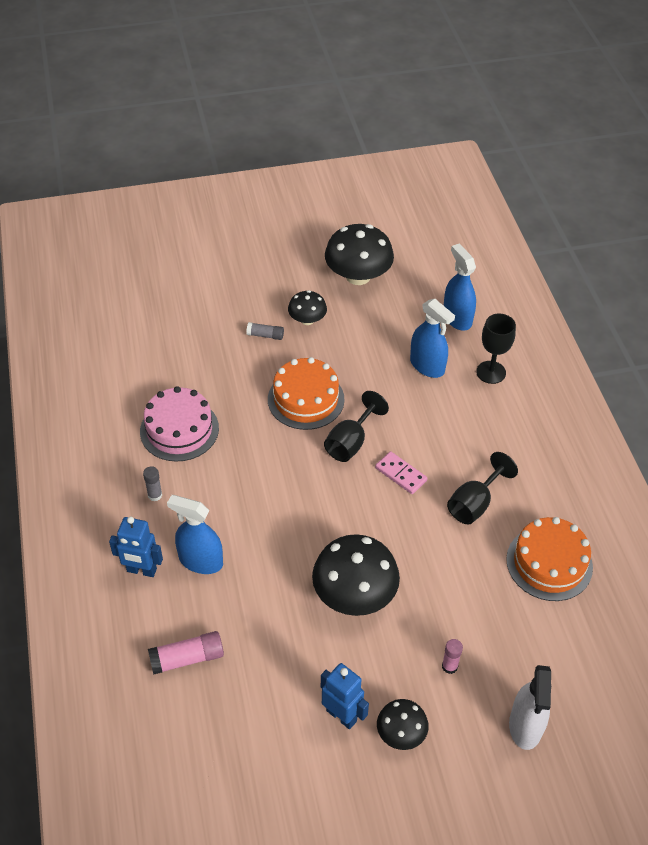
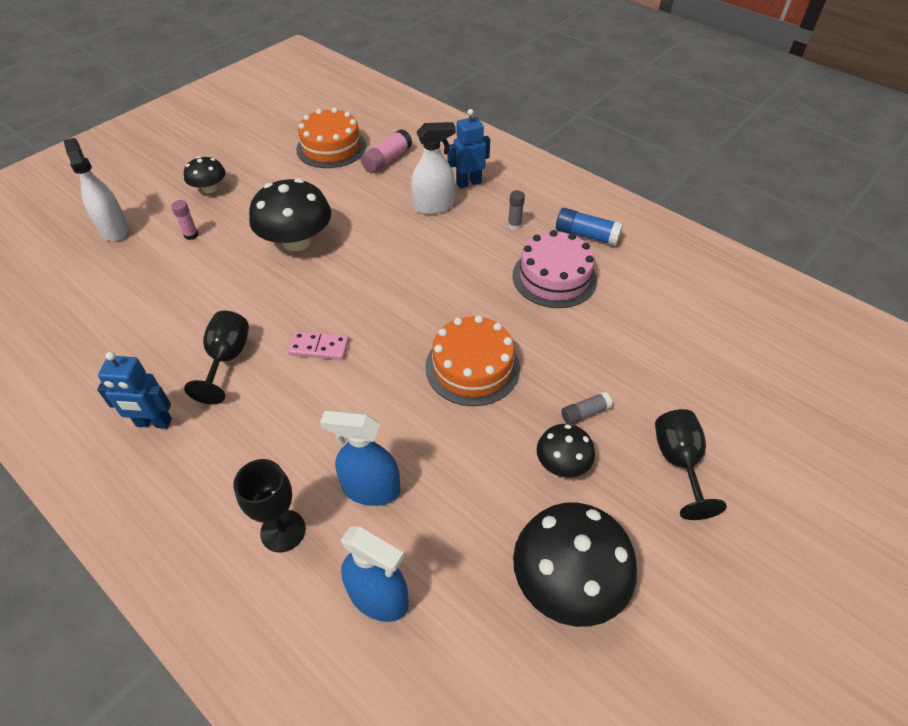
camera: 145 degrees right, 0 degrees up
blue spray bottle [167,495,223,574] -> white spray bottle [411,122,455,214]
blue robot [321,663,369,729] -> blue robot moved to [97,351,172,429]
black goblet [324,391,389,462] -> black goblet moved to [655,409,727,520]
orange cake [506,517,593,601] -> orange cake moved to [296,108,366,168]
none -> blue glue stick [556,208,623,246]

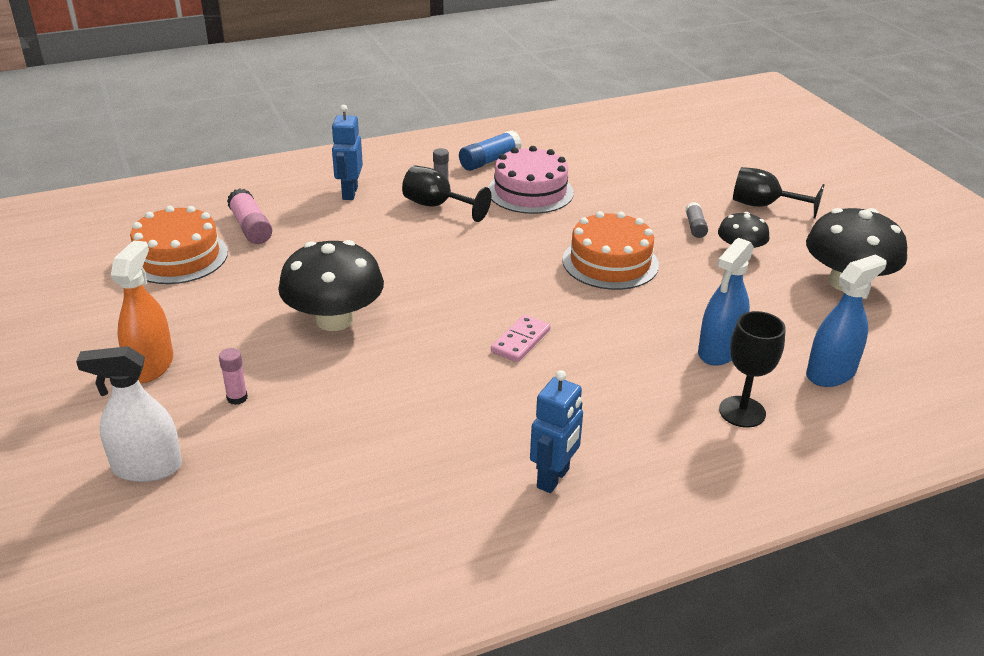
camera: 65 degrees left, 15 degrees down
black mushroom [184,156,226,193] -> orange spray bottle [111,240,173,383]
black goblet [184,310,249,404] -> black goblet moved to [402,165,491,222]
white spray bottle [411,122,455,214] -> none

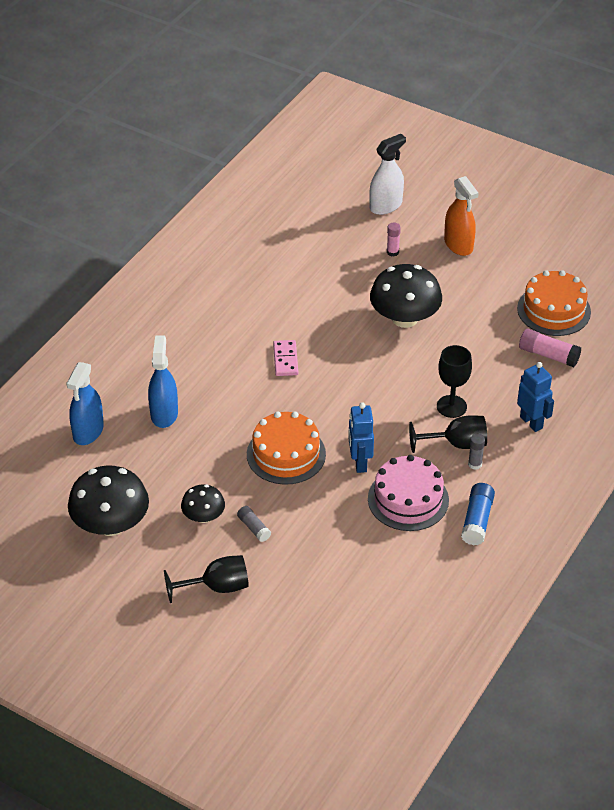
camera: 145 degrees right, 10 degrees up
blue robot [530,370,583,493] -> blue robot moved to [349,402,374,473]
black goblet [719,311,786,428] -> black goblet moved to [437,345,472,418]

